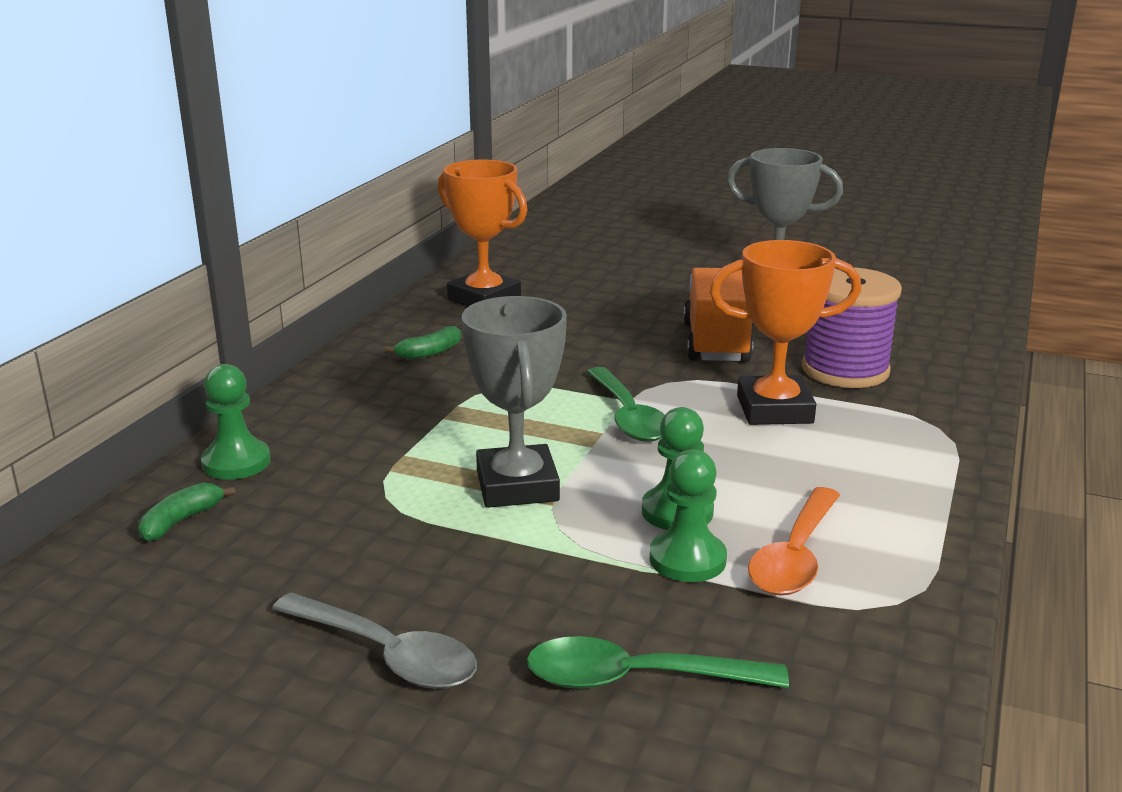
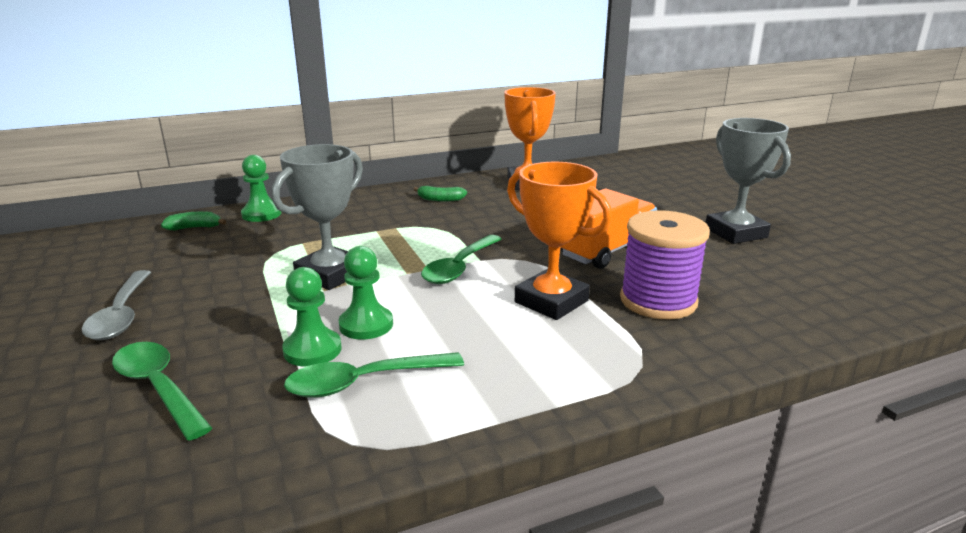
camera: 45 degrees right, 0 degrees up
orange spoon [748,487,840,596] -> green spoon [284,352,464,398]

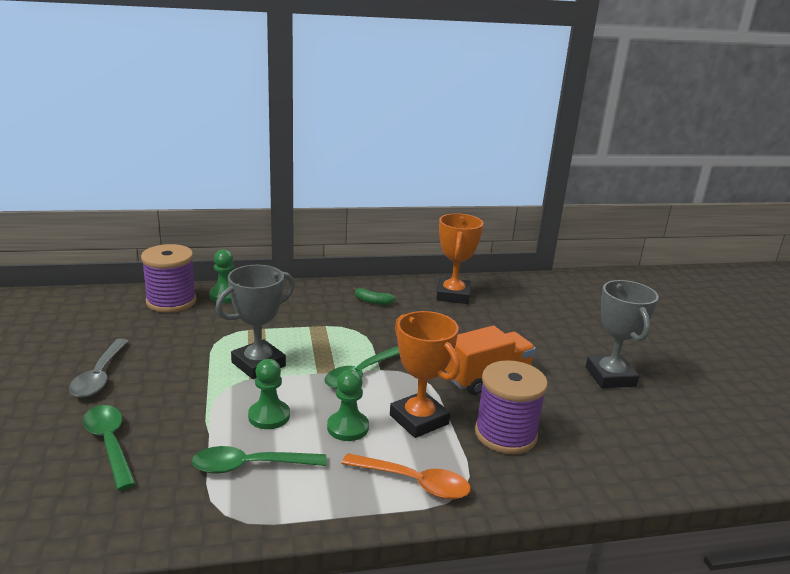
camera: 10 degrees right, 0 degrees up
green banana [161,211,226,230] -> purple spool [141,244,196,313]
green pawn [282,267,342,367] -> green pawn moved to [327,370,369,441]
none -> orange spoon [342,453,471,500]

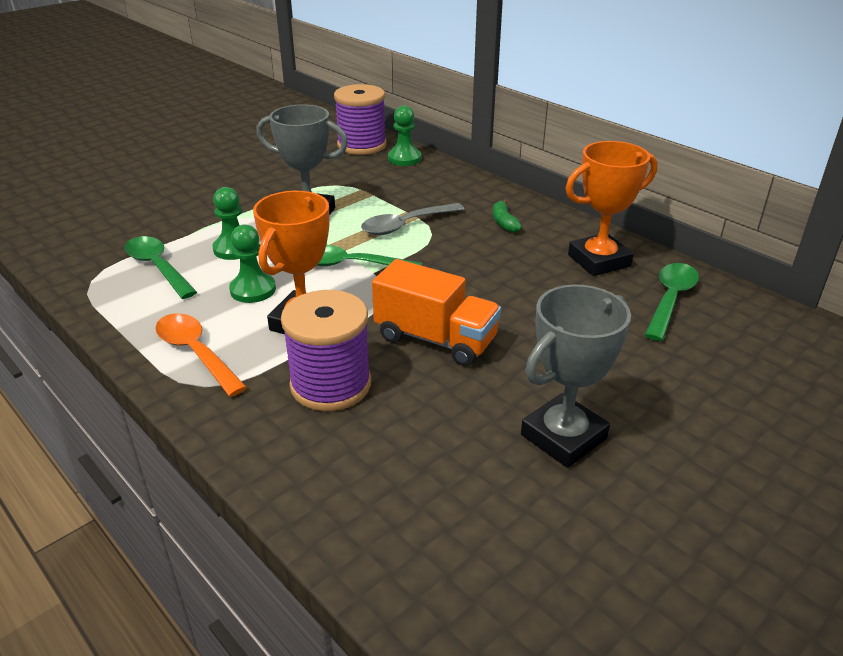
camera: 60 degrees right, 10 degrees up
grey spoon [69,339,129,398] -> grey spoon moved to [361,203,465,235]
green spoon [83,405,136,490] -> green spoon moved to [645,263,699,341]
orange spoon [342,453,471,500] -> orange spoon turned 150 degrees clockwise [155,313,247,397]

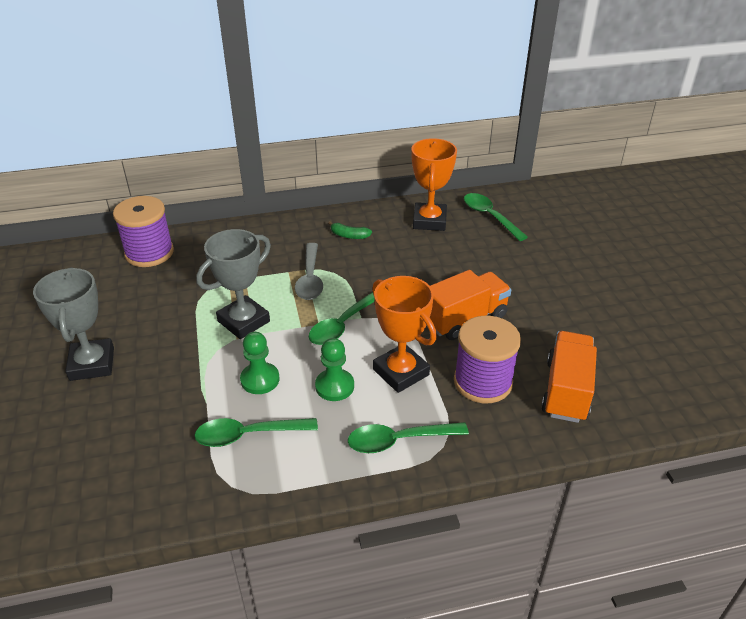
camera: 60 degrees left, 5 degrees up
orange spoon [155,313,247,397] -> green spoon [348,422,469,453]
green pawn [388,106,421,166] -> none
grey trophy [521,285,631,468] -> grey trophy moved to [33,267,114,381]
none -> orange truck [541,331,597,423]

